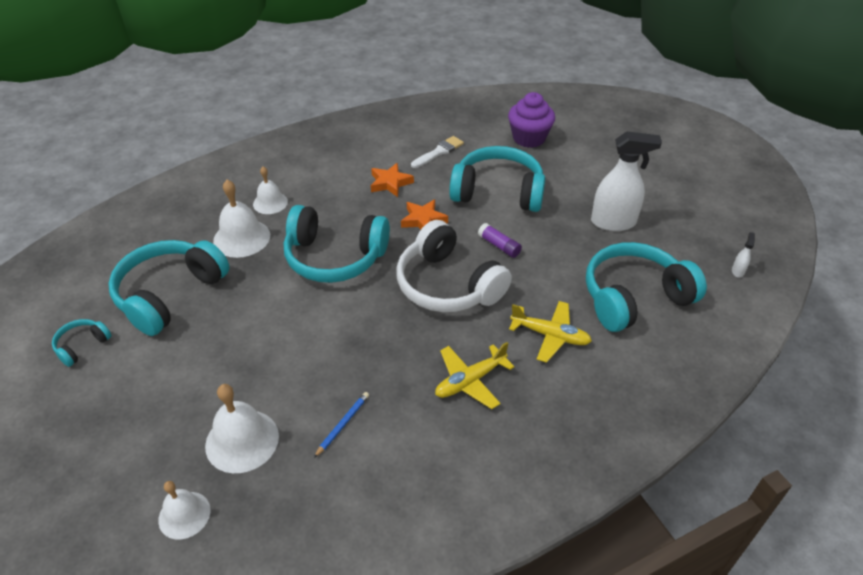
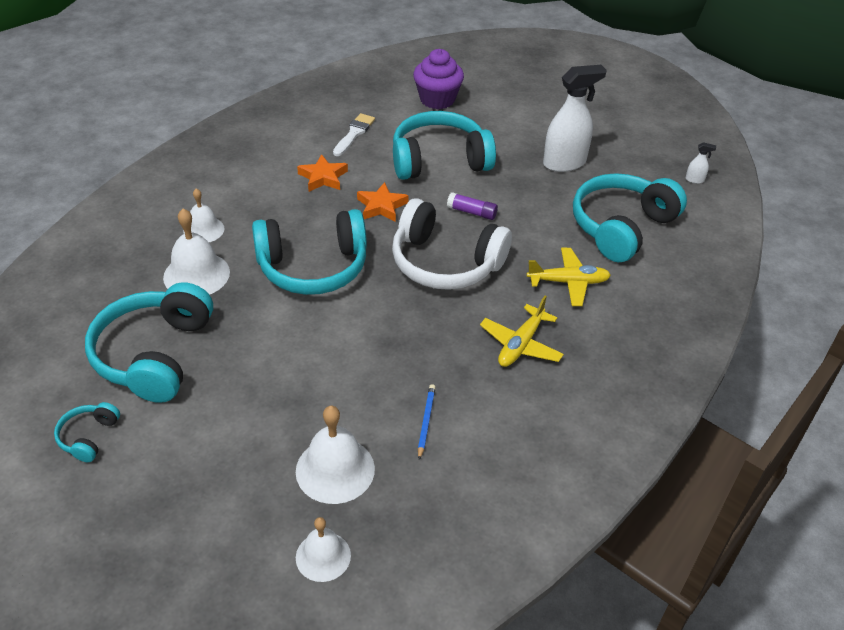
camera: 25 degrees left, 0 degrees up
white spray bottle [732,232,755,278] -> white spray bottle turned 105 degrees clockwise [685,142,716,184]

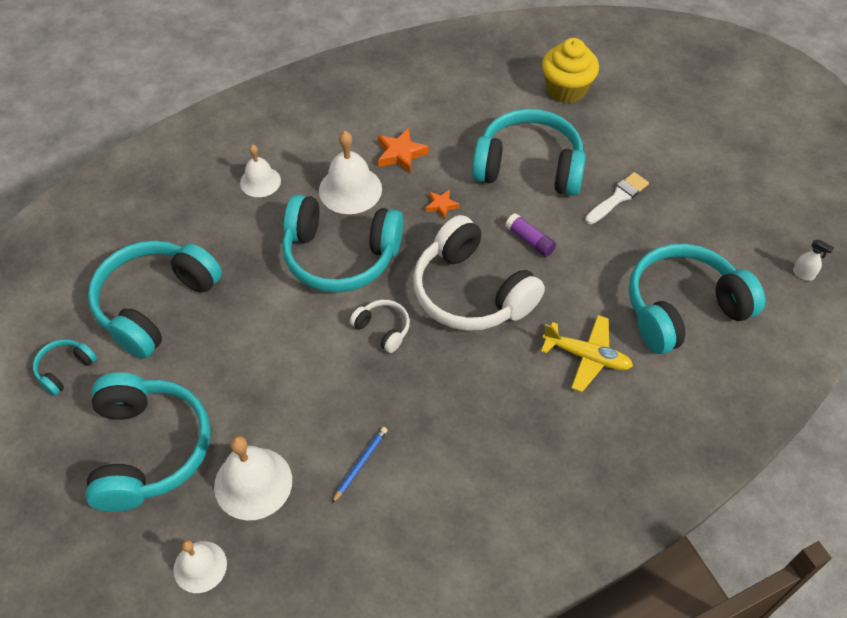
camera: 25 degrees right, 10 degrees up
white bell [163,209,230,295] -> white bell moved to [319,131,382,214]
white brush [333,113,375,156] -> white brush moved to [585,172,649,224]
orange star [357,182,409,222] -> orange star [425,190,460,219], size x0.62
purple cupcake [413,49,464,109] -> yellow cupcake [542,38,599,103]
yellow plane [480,296,564,367] -> none
white spray bottle [543,65,607,172] -> none
none -> turquoise headphones [86,372,211,512]
none -> white headphones [350,300,410,353]

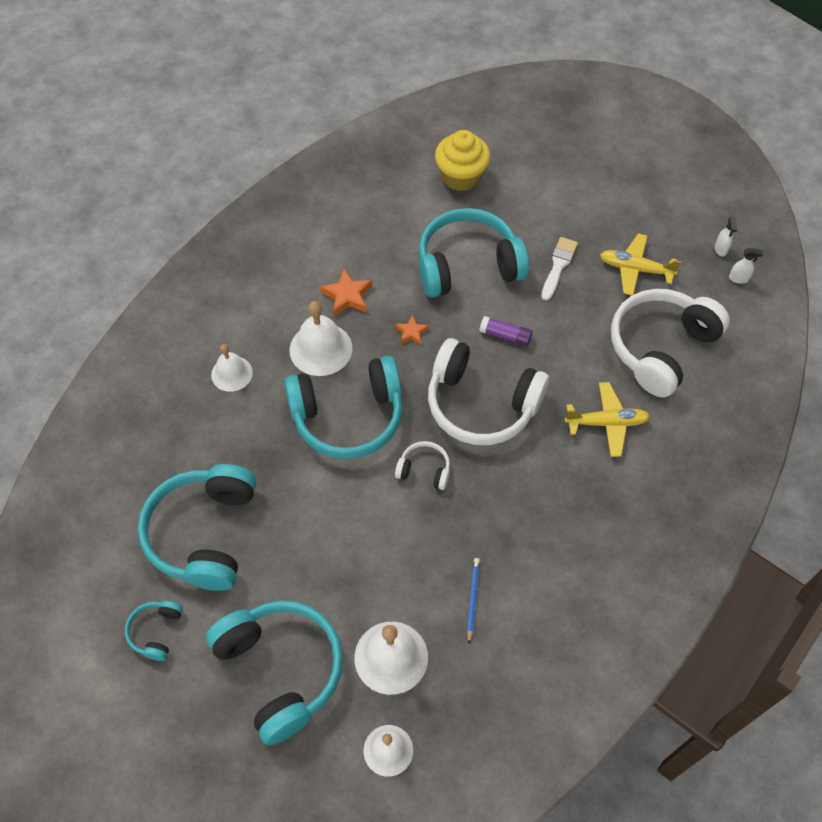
camera: 25 degrees left, 5 degrees up
turquoise headphones [629,244,765,354] -> white headphones [611,289,730,397]
none -> yellow plane [600,233,681,295]
none -> white spray bottle [715,218,737,257]

